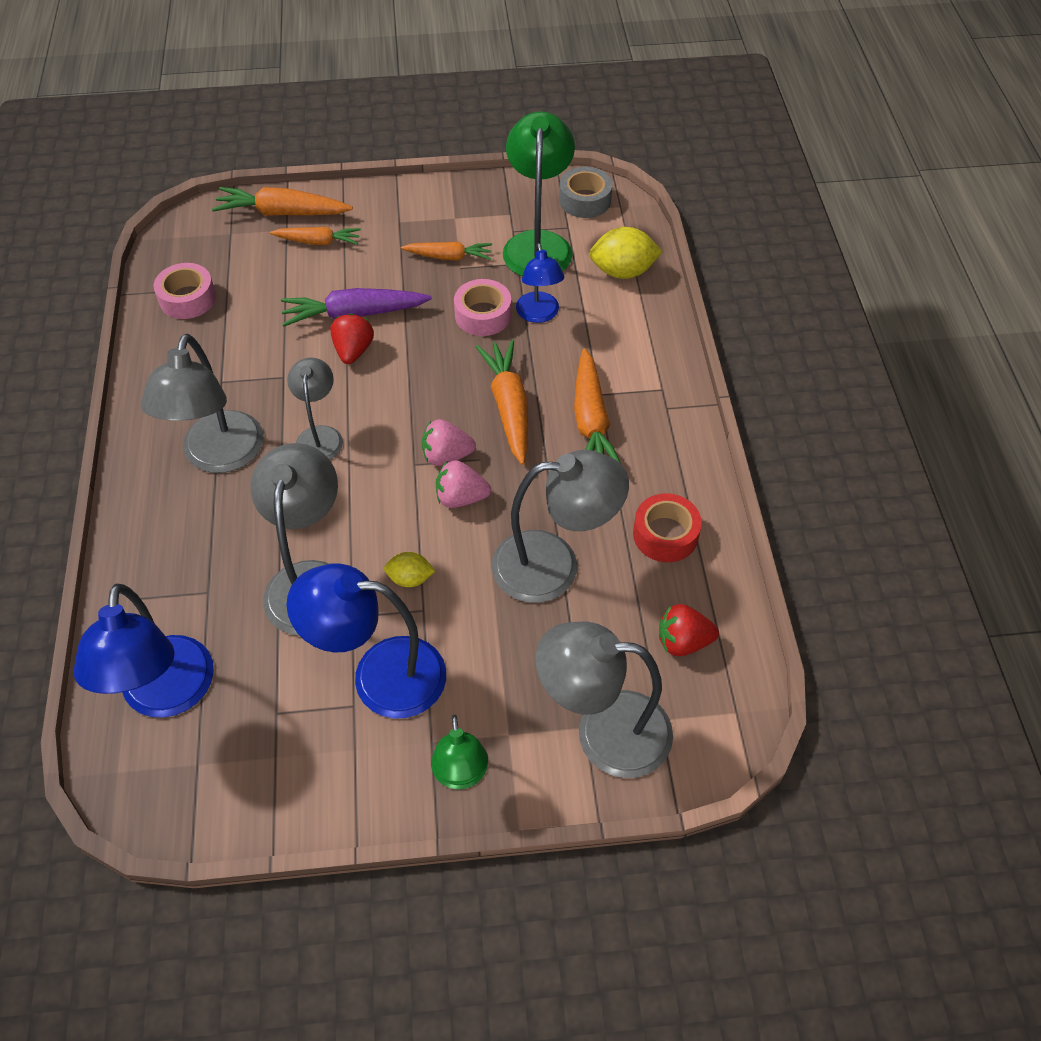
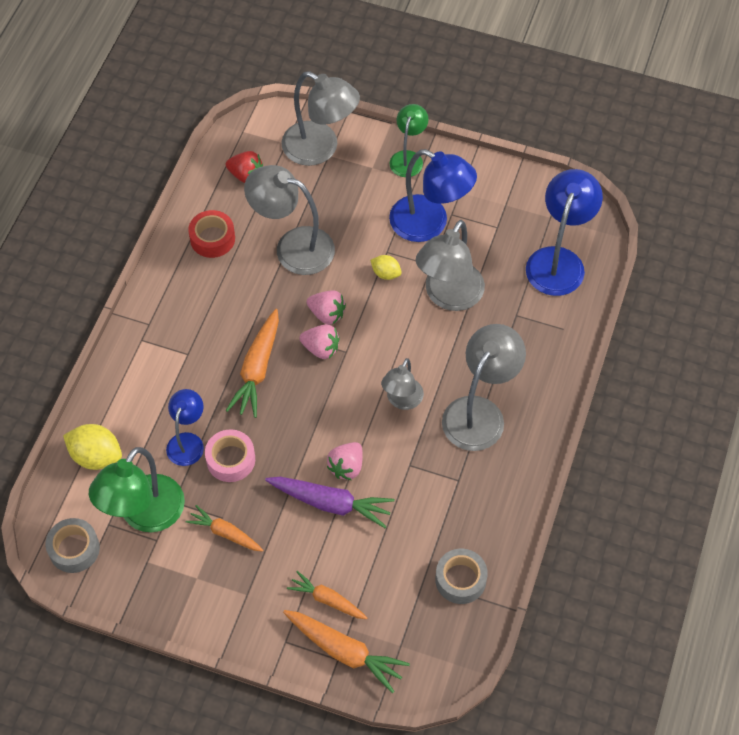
camera: 155 degrees left, 5 degrees up
pink tape [153,263,216,319] -> grey tape [435,549,488,604]
red strawberry [330,314,374,364] -> pink strawberry [327,442,363,480]
orange carrot [574,348,621,464] -> none

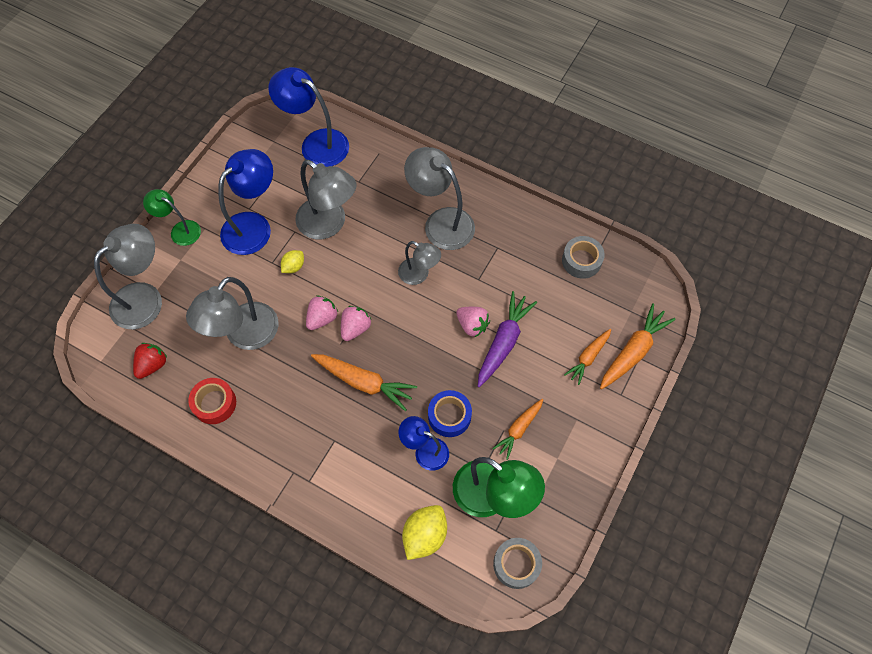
camera: 80 degrees left, 5 degrees up
pink tape [205,429,255,482] -> blue tape [428,390,472,437]

